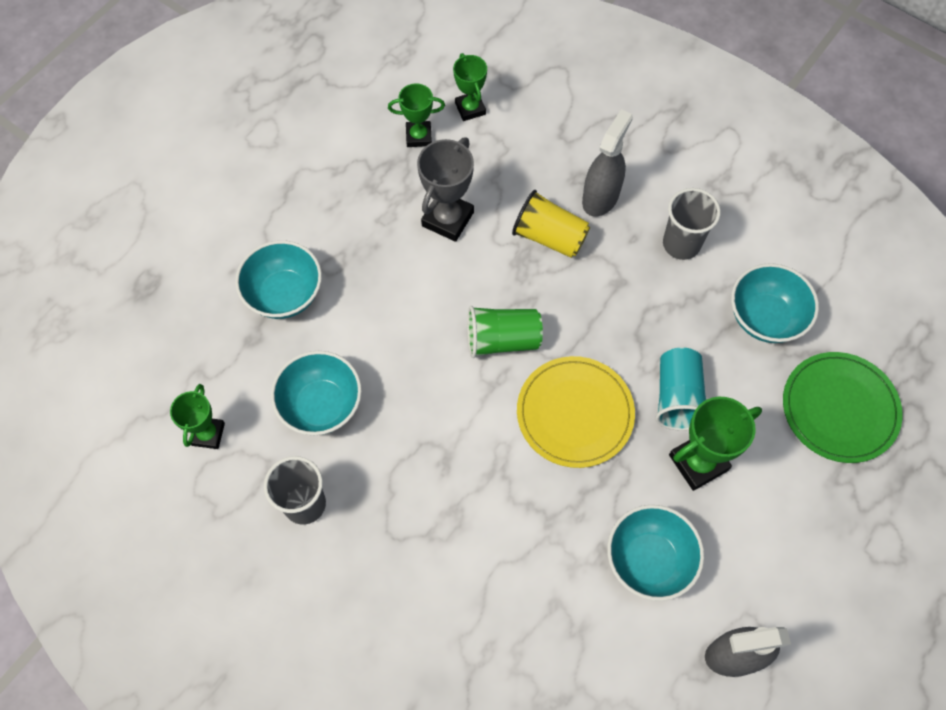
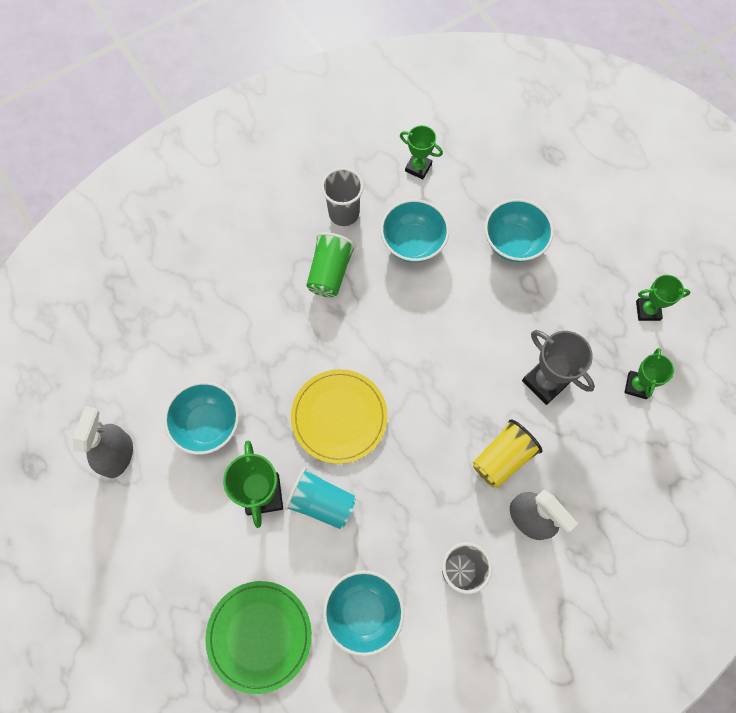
camera: 110 degrees right, 5 degrees up
green trophy [453,53,487,121] -> green trophy moved to [636,275,690,321]
green cup [467,306,543,358] -> green cup moved to [306,232,356,297]

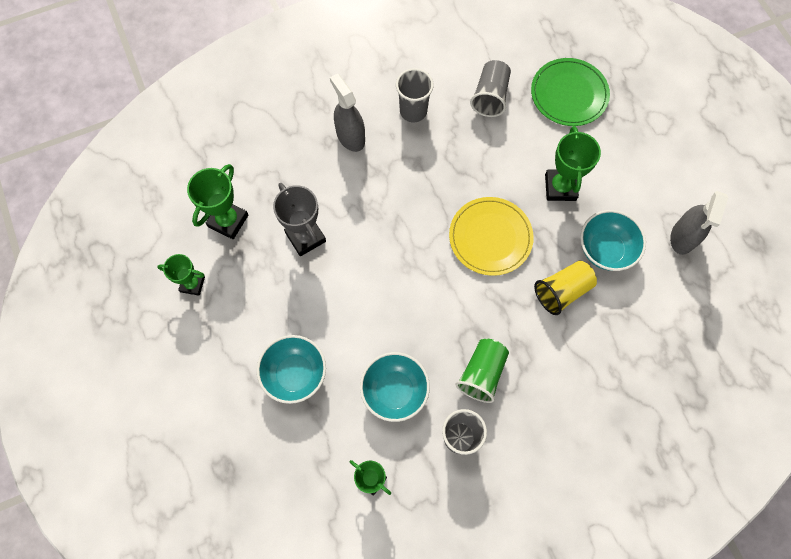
camera: 170 degrees left, 0 degrees up
turquoise cup [285,467,356,529] -> none
turquoise bowl [323,570,404,656] -> grey cup [470,60,511,117]
yellow cup [473,419,542,488] -> yellow cup moved to [534,261,597,315]
green trophy [624,348,674,399] -> green trophy [187,164,248,239], size x1.53

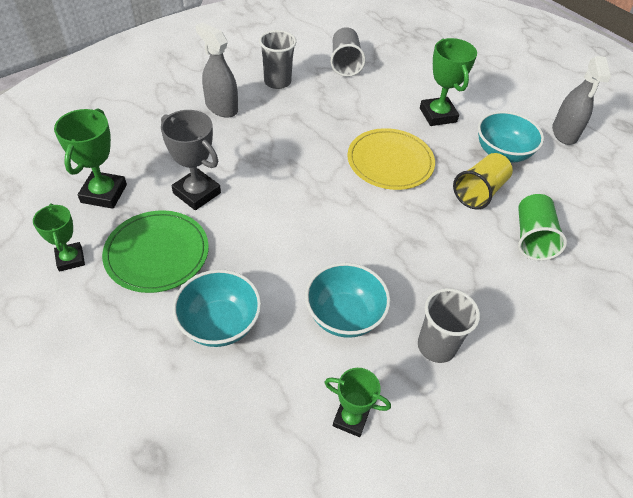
camera: 20 degrees left, 20 degrees down
green trophy [157,254,205,296] -> green trophy turned 75 degrees clockwise [33,203,85,272]
green cup [455,338,509,403] -> green cup moved to [518,194,567,261]
green plate [531,58,610,126] -> green plate moved to [102,210,209,293]

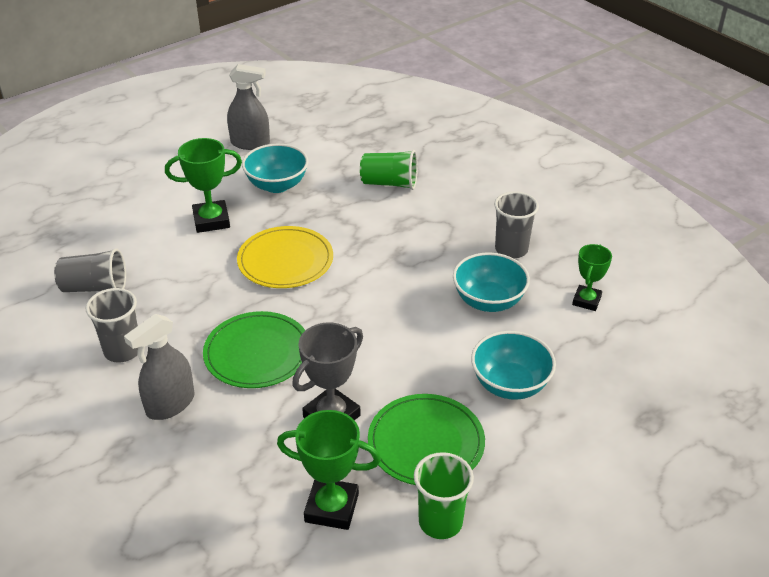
camera: 85 degrees left, 10 degrees down
green trophy [33,203,85,272] -> green cup [414,452,474,539]
yellow cup [453,153,513,209] -> none
none -> green plate [203,311,306,388]

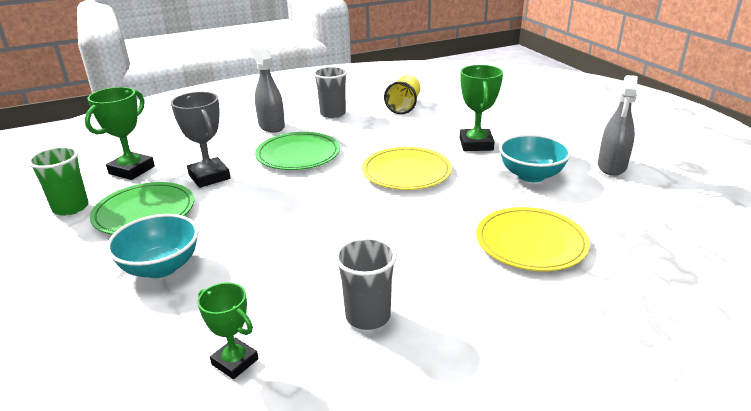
camera: 105 degrees right, 10 degrees down
grey cup [54,248,126,292] -> yellow cup [384,75,421,114]
green cup [360,150,418,190] -> yellow plate [476,207,590,271]
turquoise bowl [453,252,530,312] -> none

